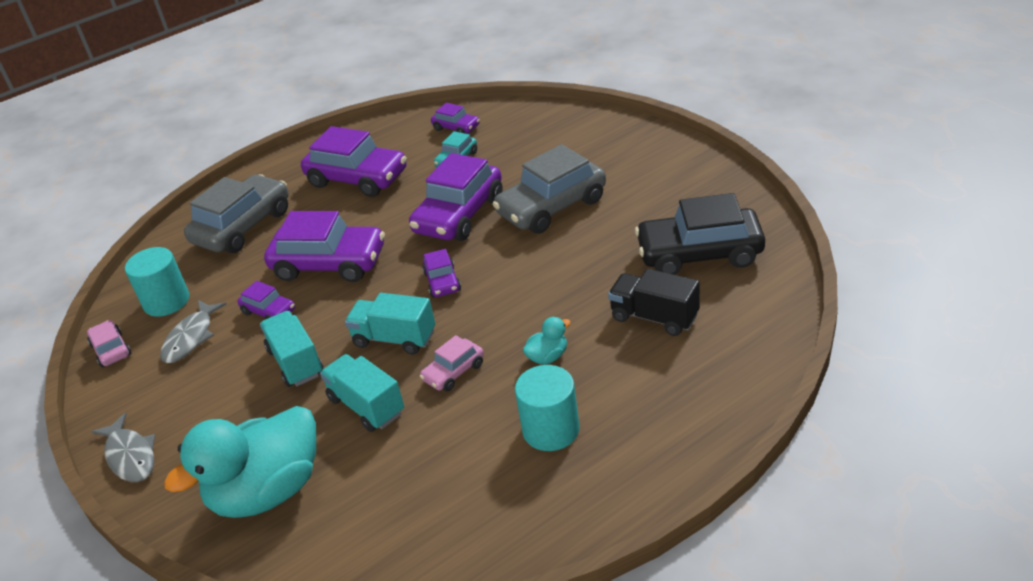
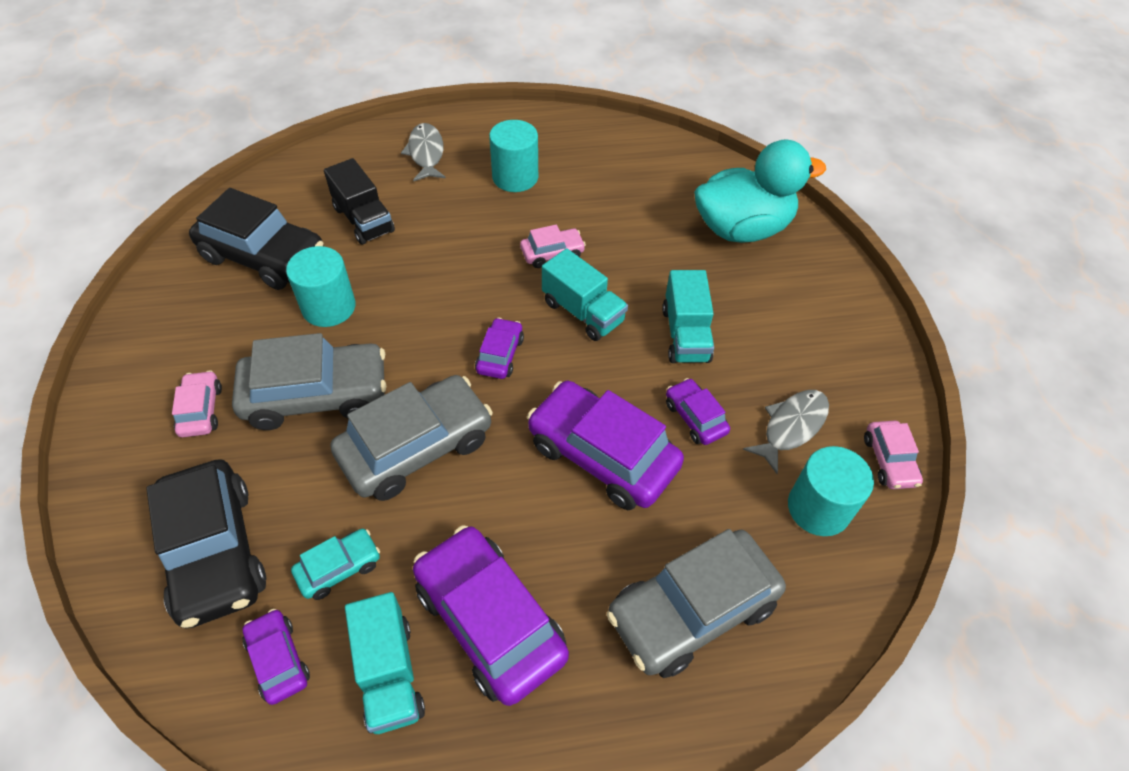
camera: 160 degrees left, 15 degrees up
grey fish [91,413,155,482] -> grey fish moved to [401,123,446,181]
turquoise truck [320,354,404,432] -> turquoise truck moved to [345,592,425,734]
purple car [409,153,503,241] -> grey car [330,375,493,501]
turquoise duck [523,317,571,365] -> none
none -> black car [146,459,266,628]
none -> pink car [172,370,222,437]
none -> turquoise cylinder [286,246,356,327]

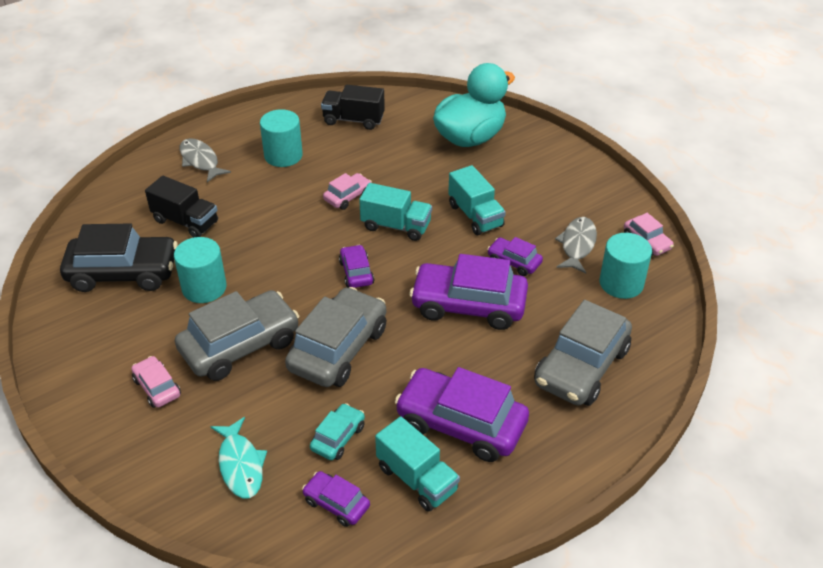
camera: 25 degrees left, 10 degrees down
black car [146,459,266,628] -> turquoise fish [210,417,267,499]
none -> black truck [321,85,385,130]

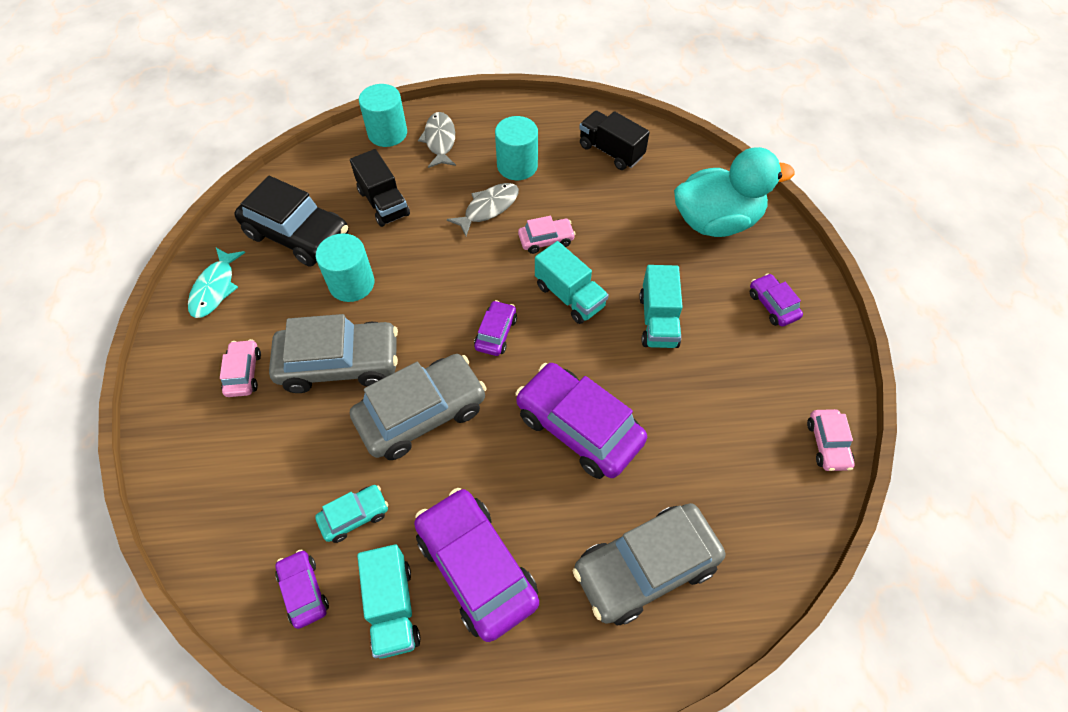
camera: 30 degrees right, 15 degrees up
turquoise fish [210,417,267,499] -> turquoise fish moved to [188,248,245,318]
purple car [487,237,543,276] -> purple car moved to [750,273,803,327]
grey fish [555,217,597,274] -> grey fish moved to [447,183,519,236]
turquoise cylinder [600,233,652,299] -> turquoise cylinder moved to [359,84,407,147]

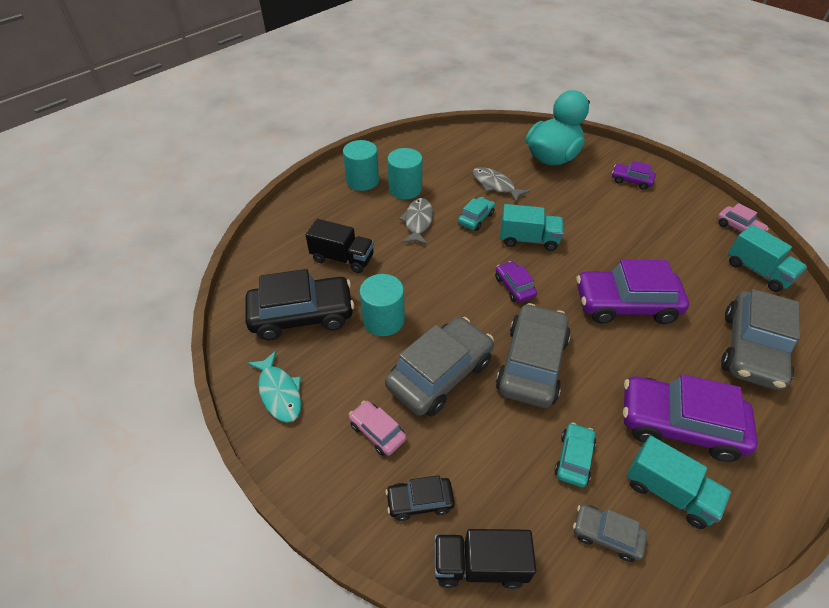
camera: 40 degrees left, 10 degrees down
purple car [275,549,329,629] -> grey car [573,504,647,562]
turquoise cylinder [359,84,407,147] -> turquoise cylinder moved to [343,140,379,191]
grey fish [418,112,456,168] -> grey fish moved to [472,167,530,202]
pink car [518,216,576,254] -> turquoise car [458,197,495,231]
black truck [579,111,650,170] -> black truck moved to [434,529,536,589]
turquoise truck [639,265,683,348] -> turquoise truck moved to [728,225,807,292]
none -> black car [385,475,455,521]

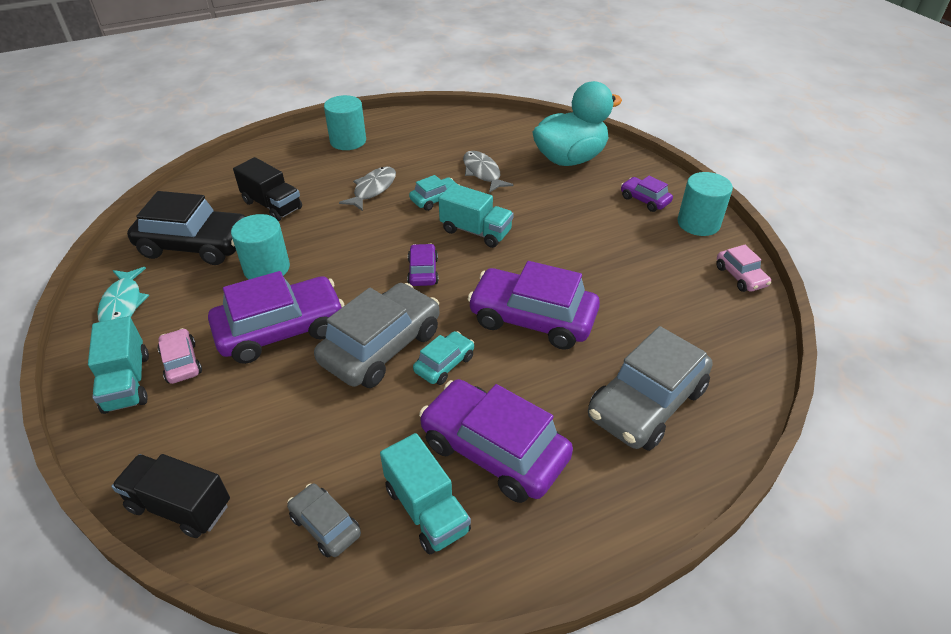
camera: 20 degrees right, 5 degrees down
grey car [385,317,494,416] -> purple car [208,271,345,364]
black car [385,475,455,521] -> none
turquoise cylinder [388,148,422,199] -> turquoise cylinder moved to [677,172,733,236]
turquoise car [554,422,596,487] -> turquoise car moved to [413,331,474,385]
turquoise truck [728,225,807,292] -> turquoise truck moved to [88,316,149,414]

